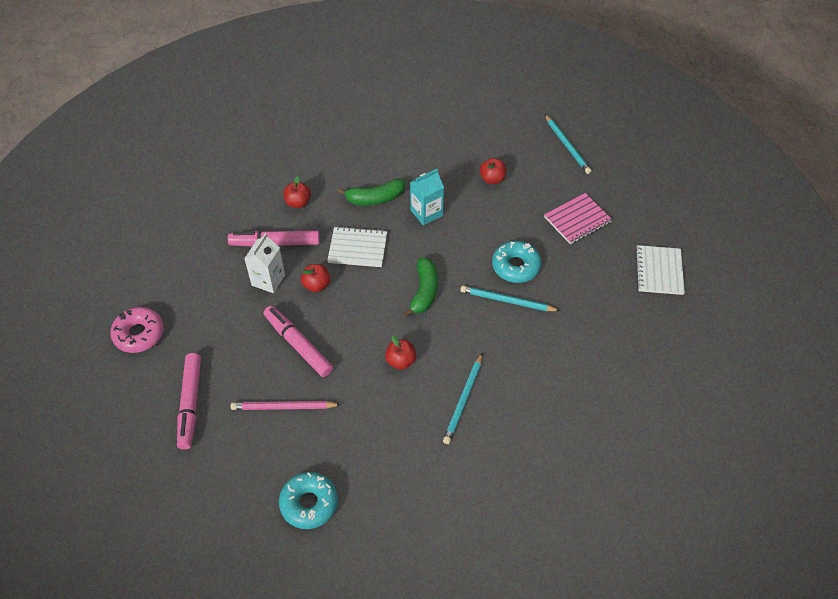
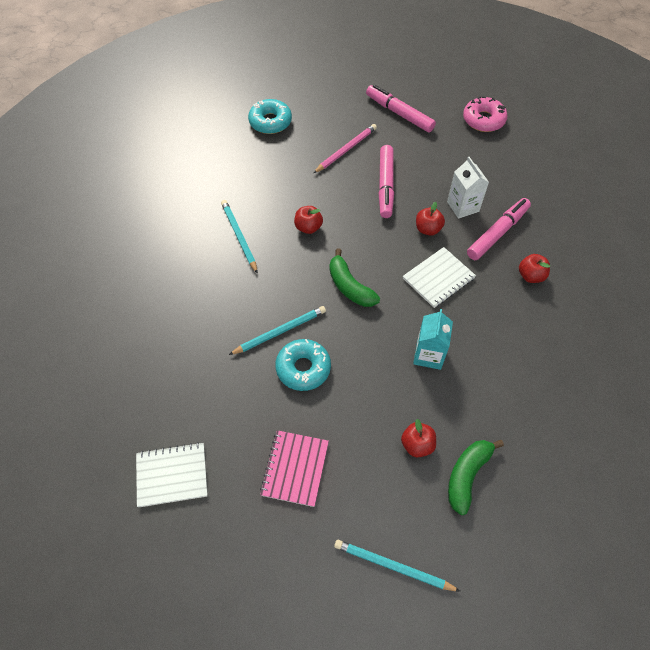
camera: 135 degrees right, 5 degrees up
pink marker [264,306,333,377] -> pink marker turned 90 degrees clockwise [379,145,394,218]
green banana [338,178,405,205] -> green banana moved to [448,440,504,515]
white notebook [635,245,685,295] -> white notebook turned 60 degrees counterclockwise [136,442,208,507]

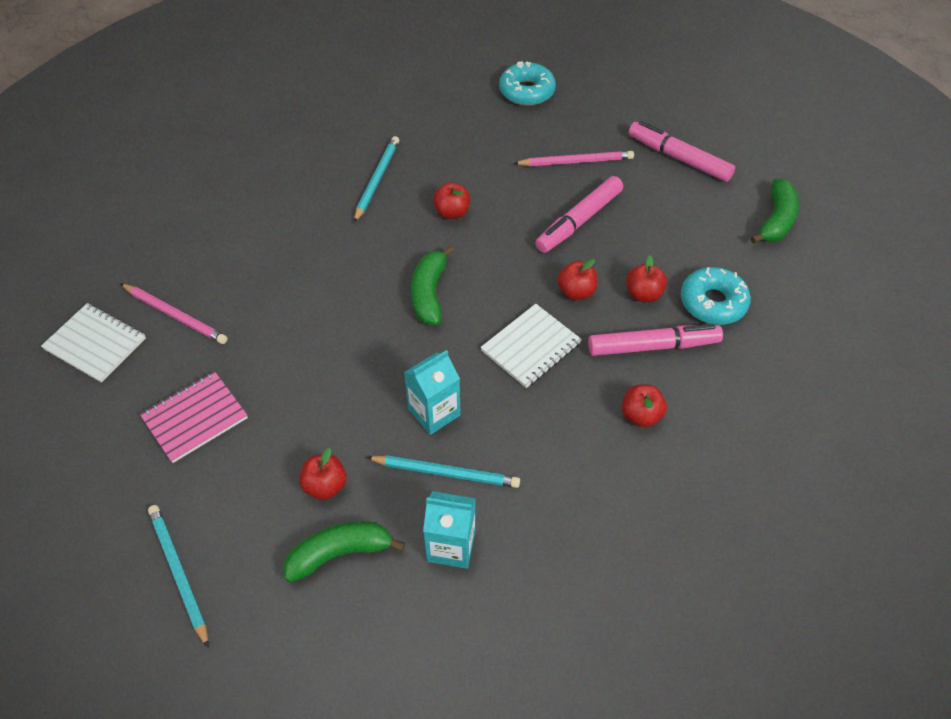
camera: 40 degrees right, 5 degrees down
turquoise pencil [229,306,326,355] -> turquoise pencil moved to [366,455,520,488]
turquoise donut [275,339,331,391] -> turquoise donut moved to [681,267,751,325]
pink marker [366,85,436,132] -> pink marker turned 45 degrees counterclockwise [629,121,735,182]
white notebook [403,247,476,308] -> white notebook turned 45 degrees counterclockwise [480,304,582,388]
white carton [447,157,489,219] -> red apple [626,255,667,302]
pink donut [463,96,507,132] -> green banana [751,179,799,244]
none -> pink pencil [120,283,227,344]
none -> turquoise carton [423,491,476,569]

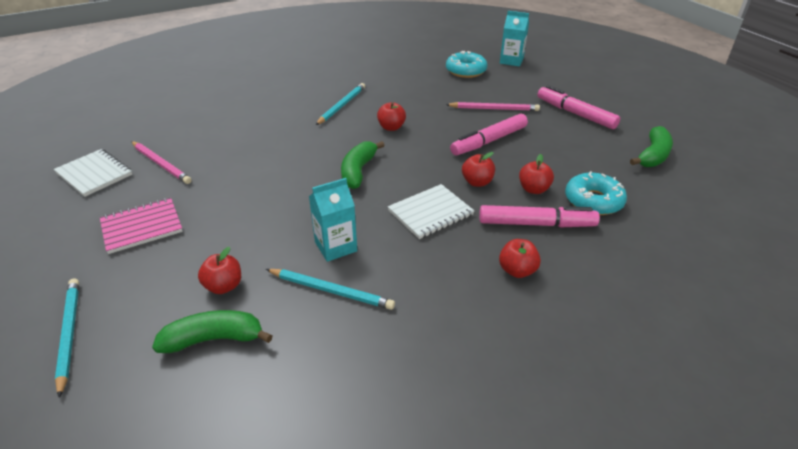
camera: 10 degrees right, 15 degrees down
turquoise carton [423,491,476,569] -> turquoise carton moved to [500,11,529,66]

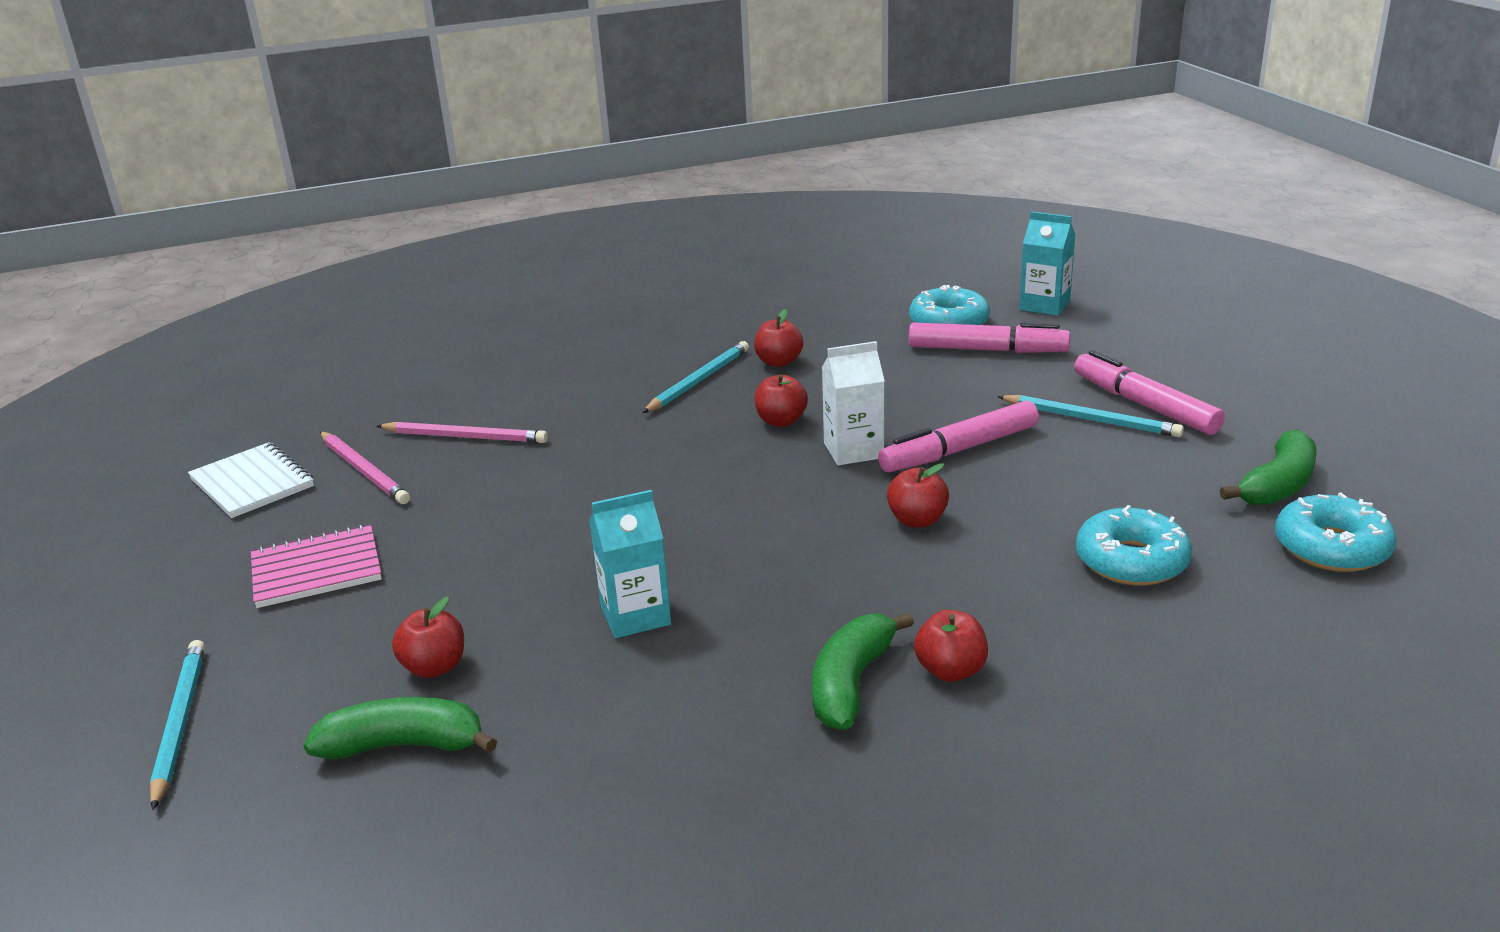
camera: 10 degrees right, 10 degrees down
turquoise pencil [266,269,395,310] -> turquoise pencil moved to [997,395,1184,437]
green banana [341,141,385,189] -> green banana moved to [812,612,914,730]
white notebook [388,184,474,239] -> none
pink pencil [446,102,540,111] -> pink pencil moved to [377,421,548,443]
pink marker [479,205,600,228] -> pink marker moved to [909,322,1070,353]
red apple [519,154,554,194] -> red apple moved to [754,309,803,367]
none -> white carton [822,341,885,466]
none -> turquoise donut [1275,493,1397,572]

